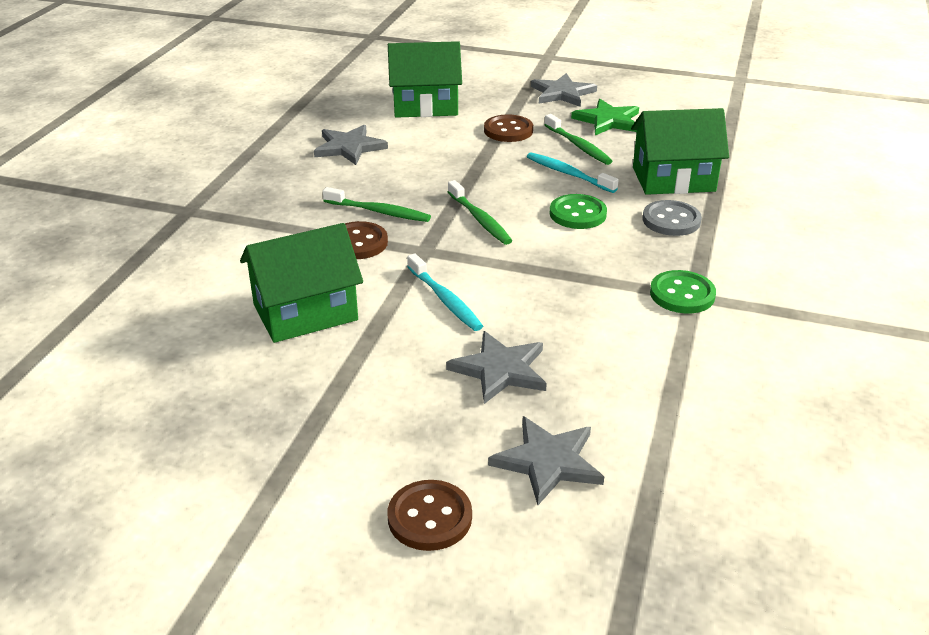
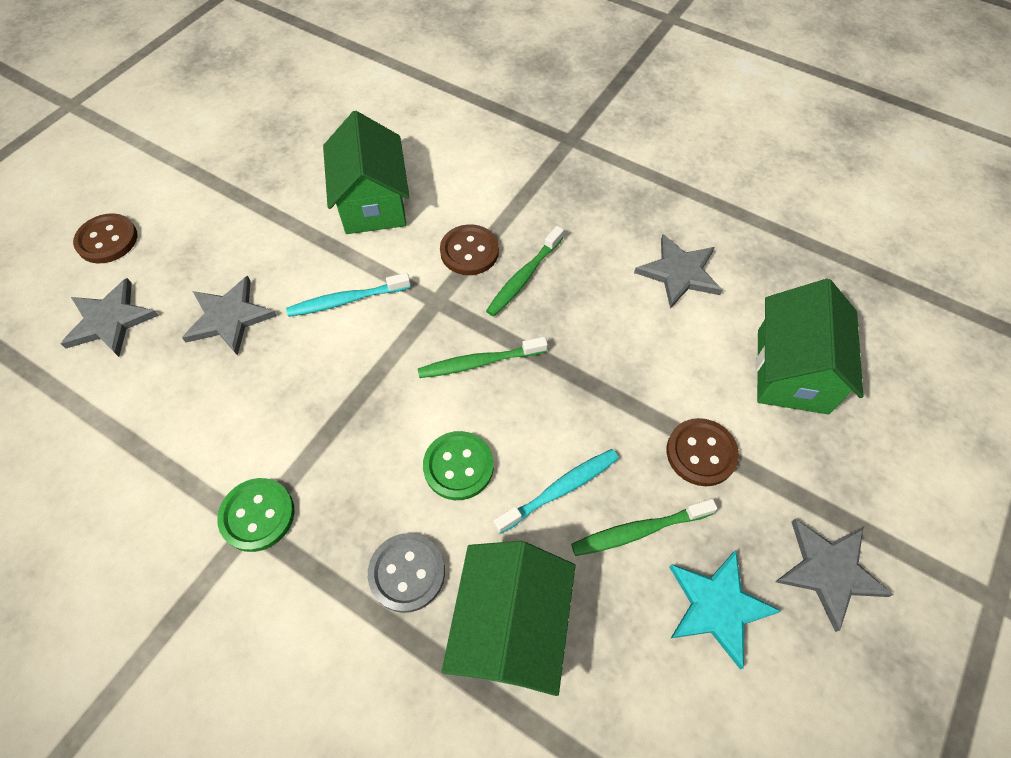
camera: 105 degrees right, 25 degrees up
green star [571,99,639,135] -> turquoise star [669,550,781,670]

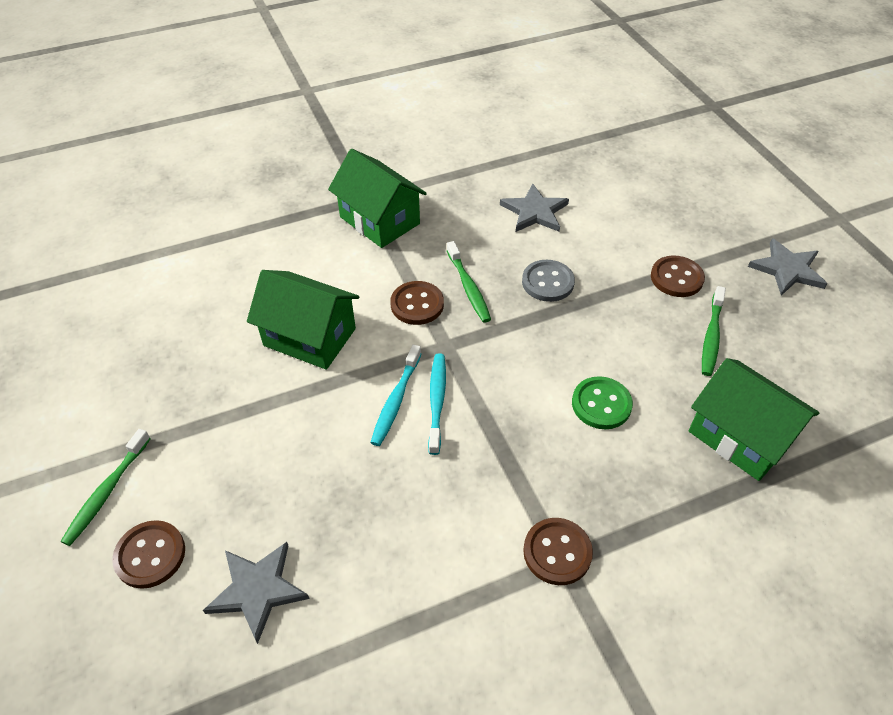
camera: 55 degrees left, 10 degrees down
grey star [182,276,277,356] -> none
green button [217,478,295,552] -> brown button [523,518,593,585]
grey button [368,533,445,613] -> grey button moved to [522,260,575,302]
green toothbrush [418,337,548,378] -> green toothbrush moved to [60,429,151,546]
turquoise toothbrush [493,449,619,534] -> turquoise toothbrush moved to [428,353,446,455]
turquoise star [669,550,781,670] -> none
green house [756,279,864,414] -> green house moved to [328,149,427,248]

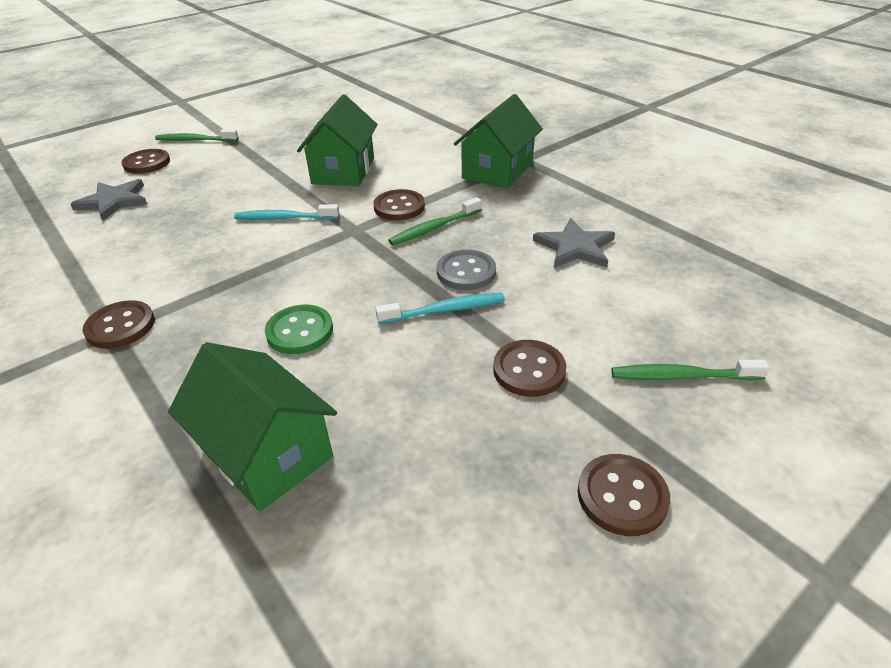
camera: 75 degrees right, 10 degrees down
turquoise toothbrush [428,353,446,455] -> turquoise toothbrush moved to [375,293,505,324]
green house [689,358,819,481] -> green house turned 75 degrees counterclockwise [168,342,337,512]
green toothbrush [702,286,726,376] -> green toothbrush moved to [611,360,769,380]
grey star [748,238,827,295] -> brown button [578,454,670,536]

